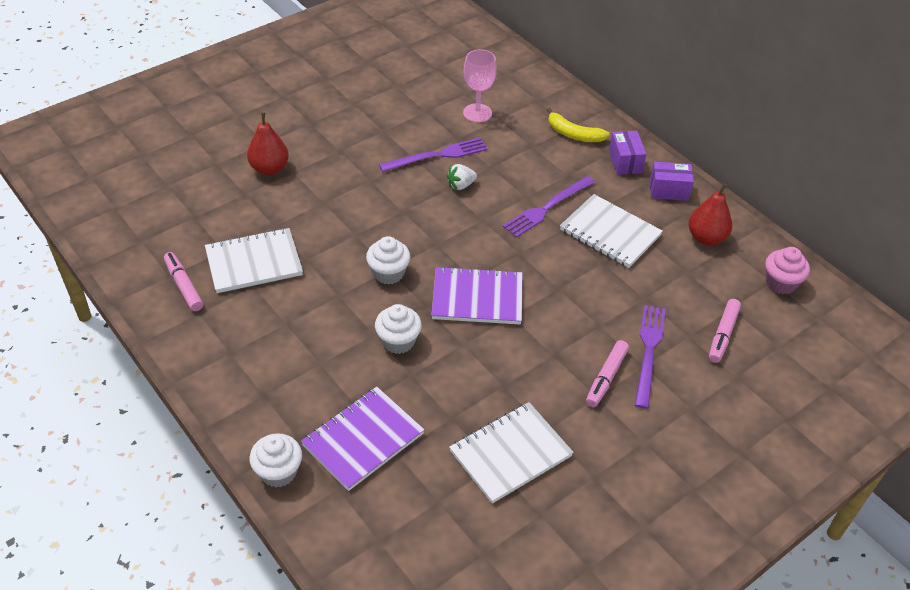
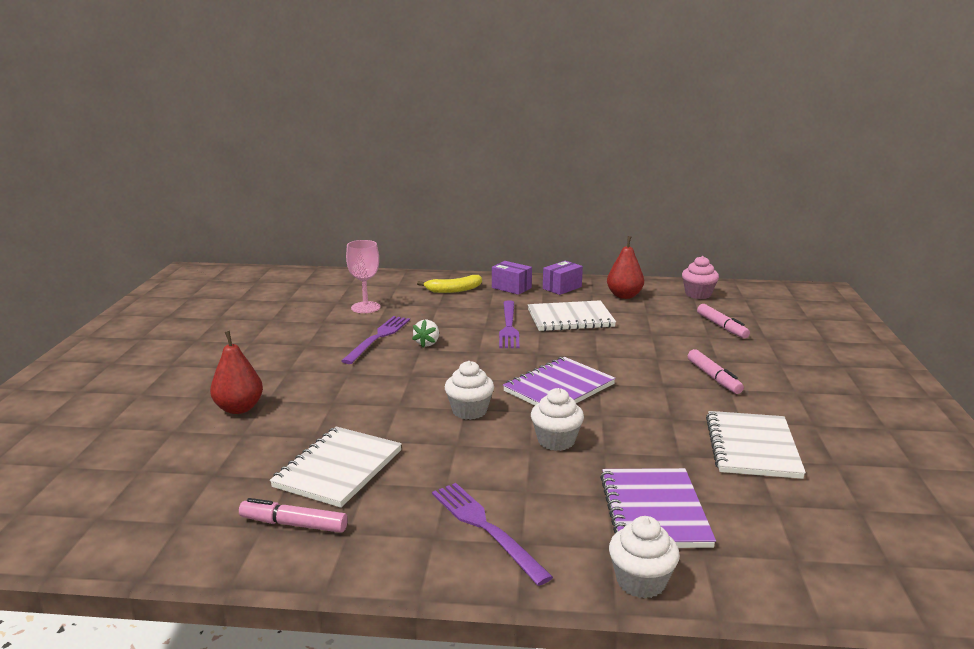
camera: 45 degrees left, 25 degrees down
purple fork [635,305,666,409] -> purple fork moved to [432,483,553,586]

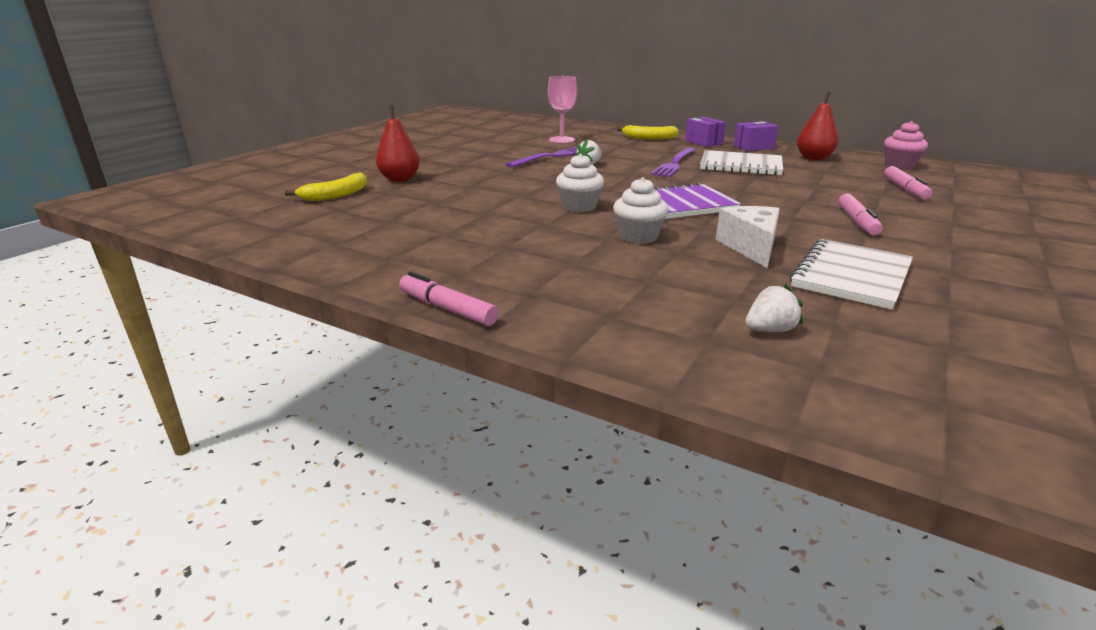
camera: 25 degrees right, 5 degrees up
pink marker [239,498,348,533] -> pink marker moved to [399,272,499,326]
white notebook [270,427,402,508] -> none
purple fork [432,483,553,586] -> none
purple notebook [600,468,716,548] -> none
white cupcake [609,516,680,599] -> none
none -> yellow banana [285,173,367,201]
none -> white cheese [716,206,780,268]
none -> white strawberry [745,284,803,332]

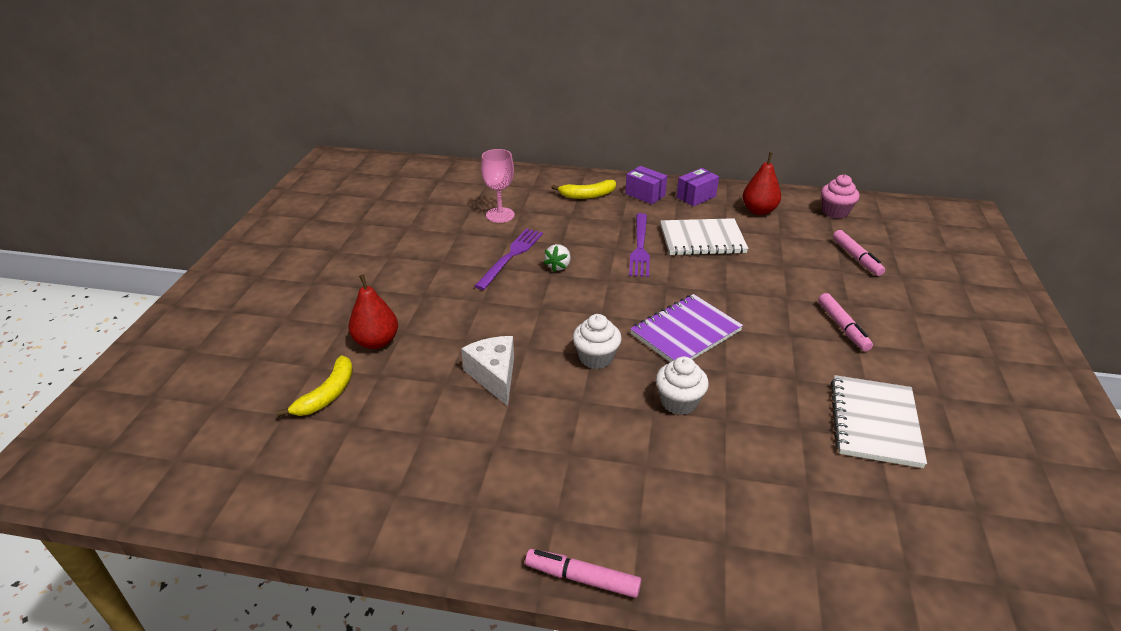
camera: 20 degrees left, 10 degrees up
white cheese [716,206,780,268] -> white cheese moved to [461,336,514,406]
white strawberry [745,284,803,332] -> none

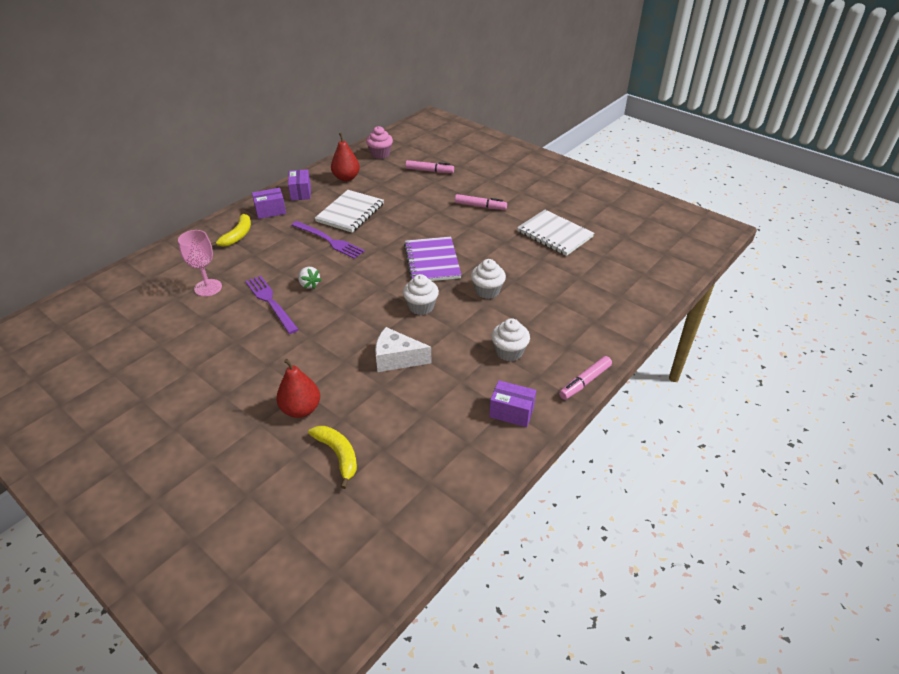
camera: 60 degrees left, 5 degrees up
none -> purple box [489,380,536,427]
none -> white cupcake [491,318,530,361]

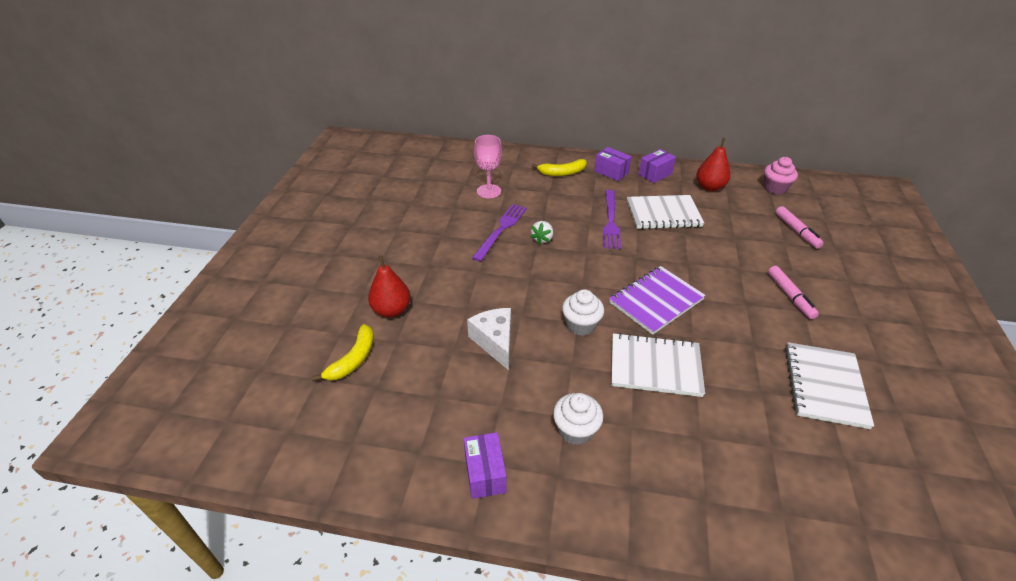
camera: 60 degrees right, 0 degrees up
white cupcake [471,259,506,299] -> white notebook [611,333,705,397]
pink marker [559,356,612,400] -> none

